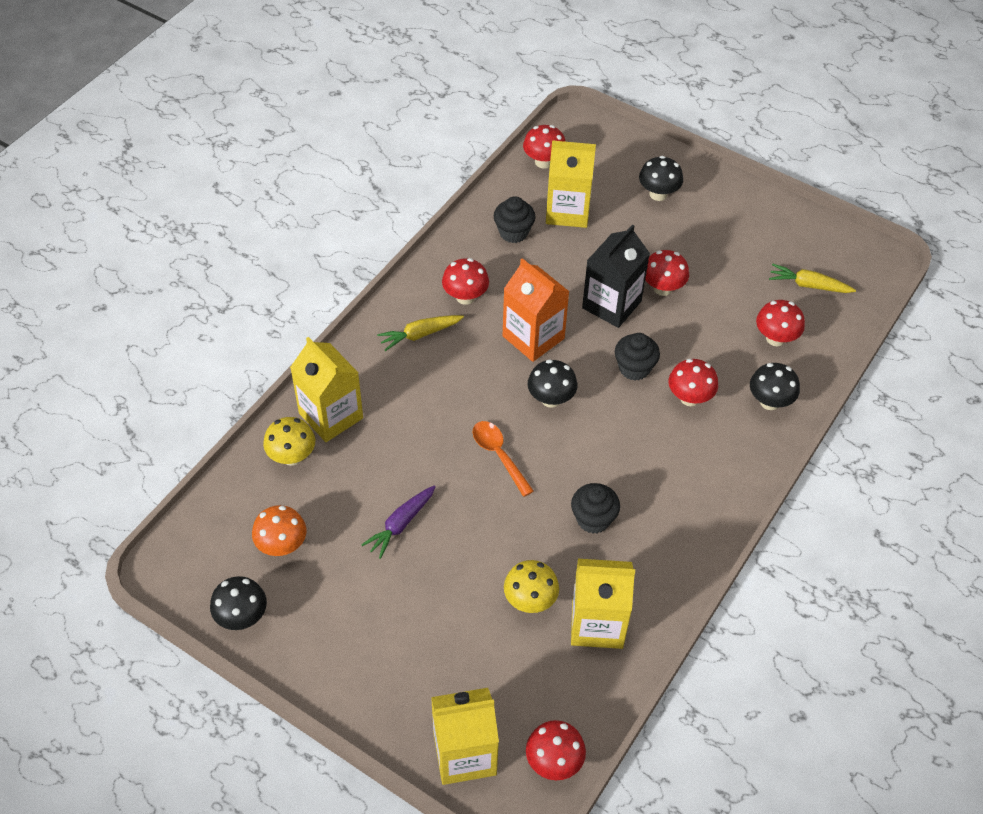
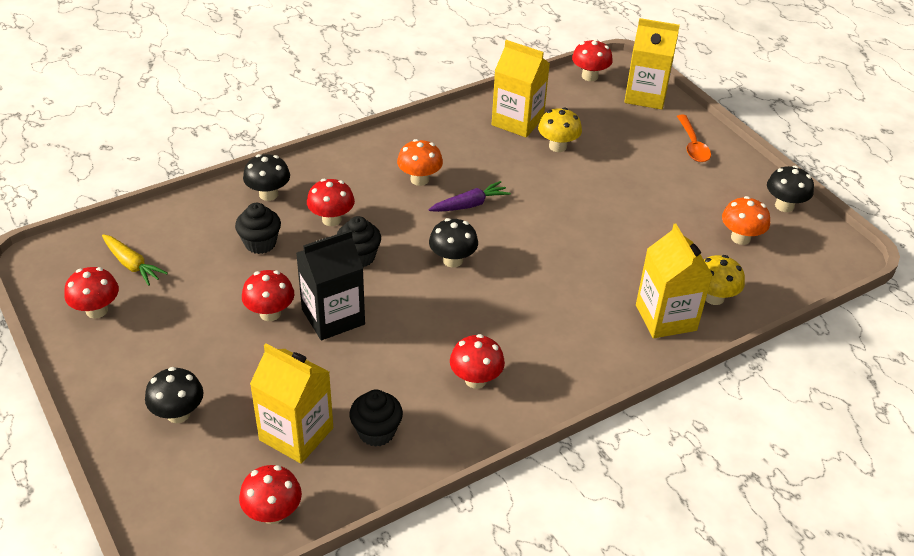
camera: 155 degrees left, 10 degrees down
purple carrot [361,485,436,559] -> purple carrot moved to [428,181,511,212]
yellow carrot [377,315,464,351] -> none
orange spoon [473,421,534,497] -> orange spoon moved to [677,115,711,162]
orange carton [503,258,570,362] -> none
black cupcake [571,483,620,534] -> black cupcake moved to [235,203,281,254]
red mushroom [756,300,805,346] -> red mushroom moved to [64,267,119,319]
none -> orange mushroom [397,139,443,186]

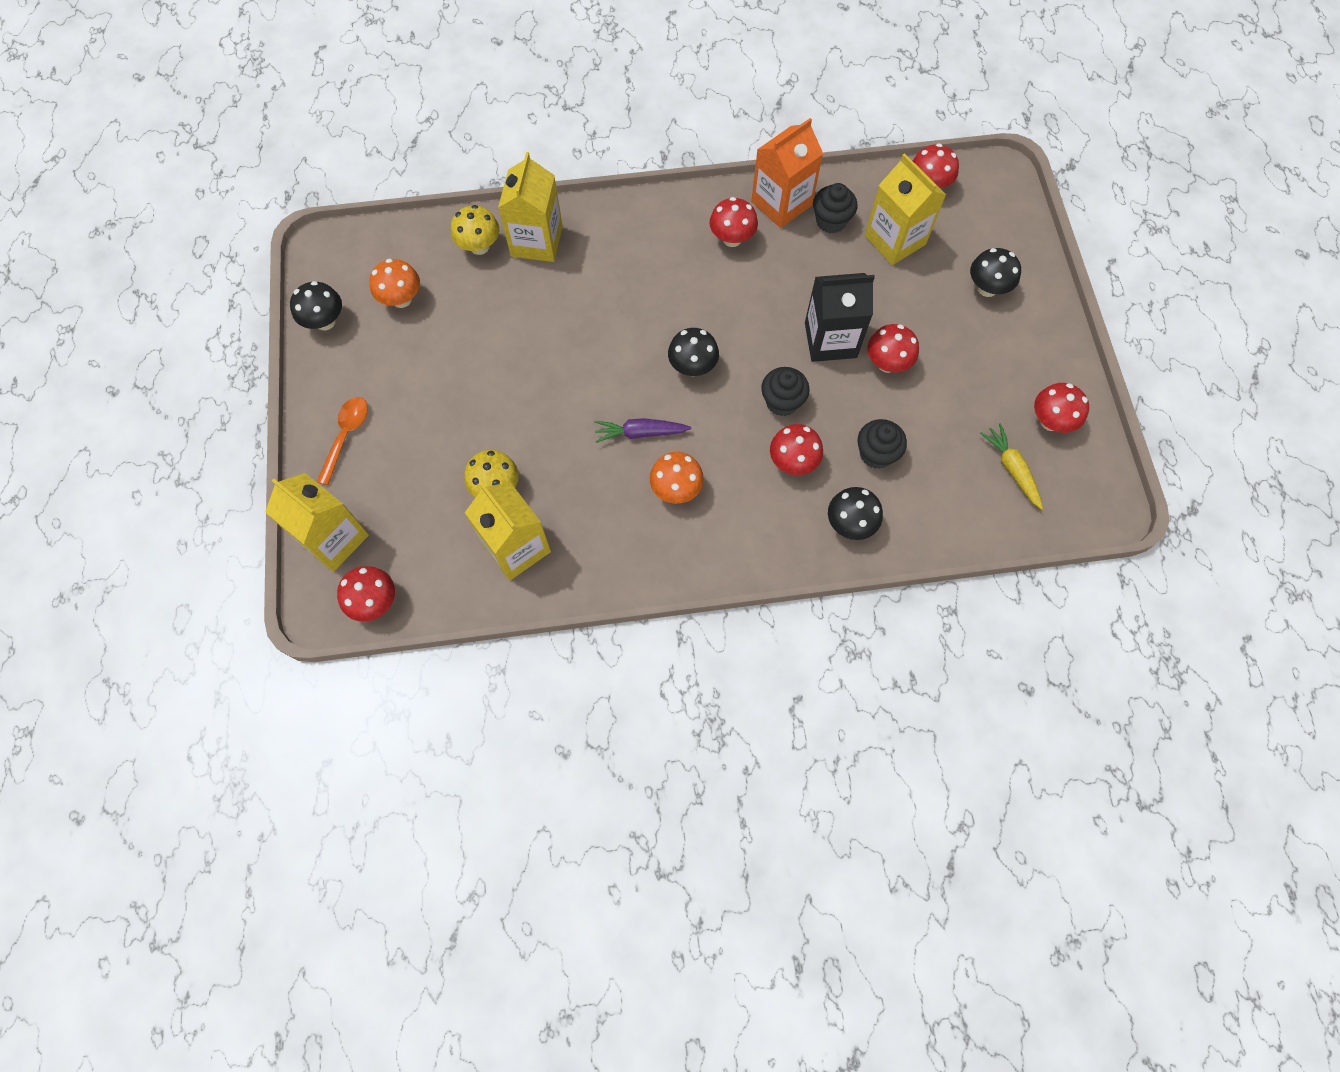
camera: 155 degrees left, 25 degrees up
none -> orange carton [751,118,823,228]

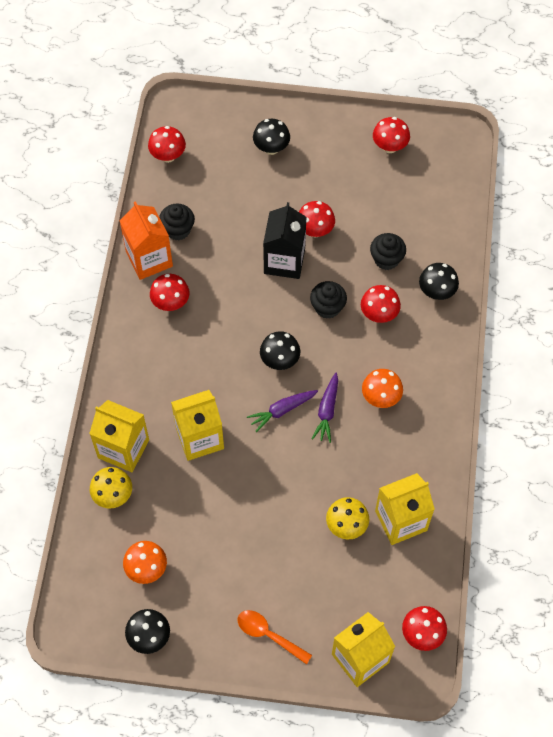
camera: 75 degrees left, 5 degrees down
yellow carton [865,153,946,265] -> yellow carton moved to [171,390,224,461]
yellow carrot [980,423,1043,510] -> none
none -> purple carrot [247,390,318,432]

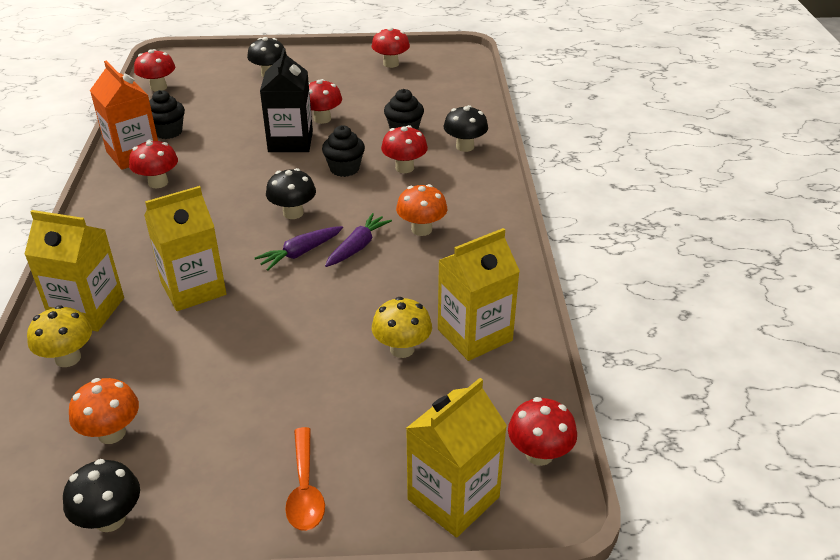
camera: 10 degrees left, 25 degrees down
orange spoon [237,610,312,665] -> orange spoon turned 120 degrees counterclockwise [285,427,325,531]
purple carrot [312,373,338,443] -> purple carrot turned 150 degrees counterclockwise [325,213,392,267]

